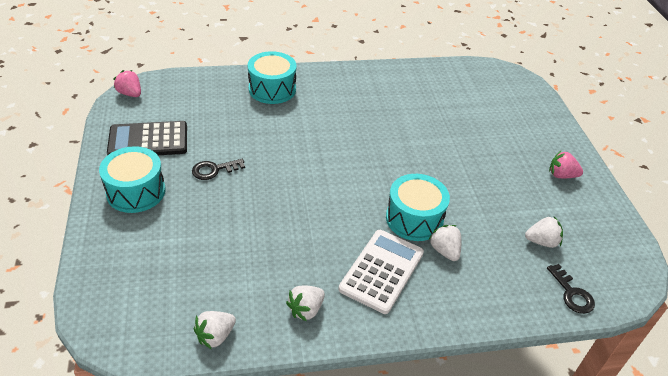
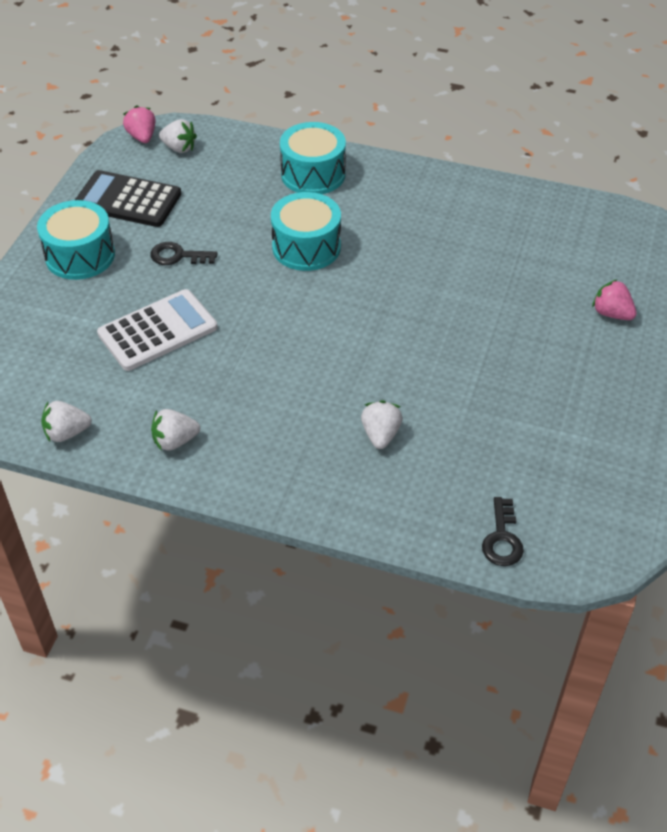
camera: 30 degrees right, 5 degrees up
white calculator [339,230,424,314] -> white calculator moved to [97,289,218,371]
turquoise drum [386,174,450,241] -> turquoise drum moved to [271,192,341,271]
white strawberry [525,217,563,248] -> white strawberry moved to [159,119,197,153]
pink strawberry [549,151,583,178] -> pink strawberry moved to [592,279,637,320]

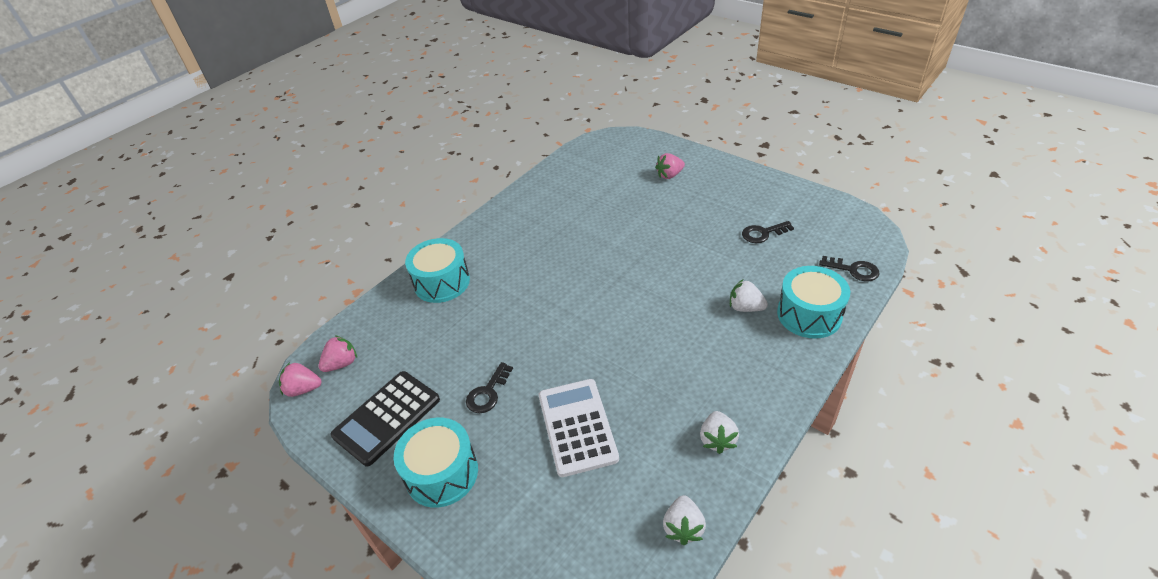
camera: 65 degrees left, 5 degrees down
white strawberry [159,119,197,153] -> pink strawberry [319,335,357,372]
turquoise drum [271,192,341,271] -> turquoise drum moved to [777,266,850,339]
none -> black key [742,221,794,243]

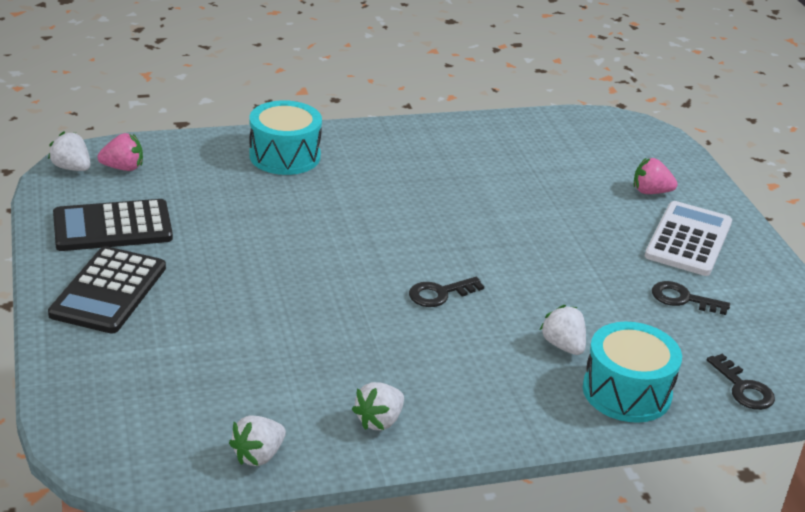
camera: 30 degrees right, 10 degrees down
pink strawberry [279,362,321,397] -> white strawberry [48,131,91,171]
turquoise drum [394,418,478,508] -> black calculator [48,246,166,334]
black key [466,362,513,413] -> black key moved to [409,277,484,307]
white calculator [539,379,619,477] -> white calculator moved to [645,201,732,276]

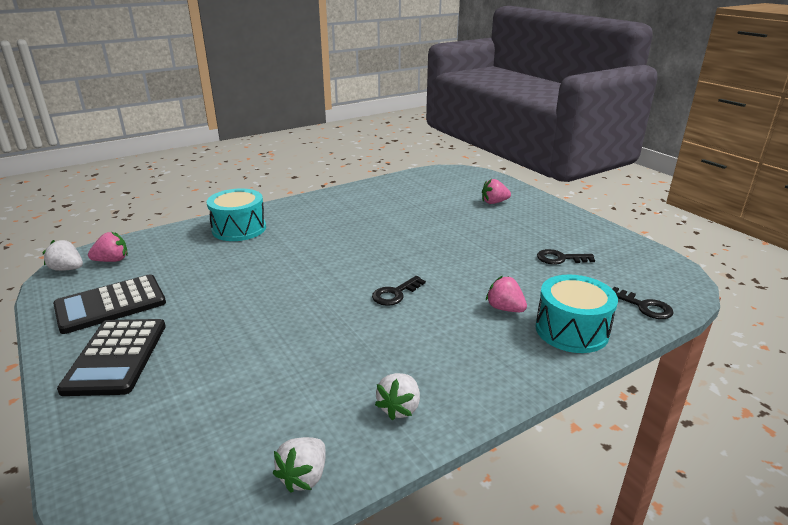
camera: 15 degrees left, 5 degrees down
white strawberry [540,305,586,355] -> pink strawberry [486,276,527,312]
white calculator [645,201,732,276] -> none

